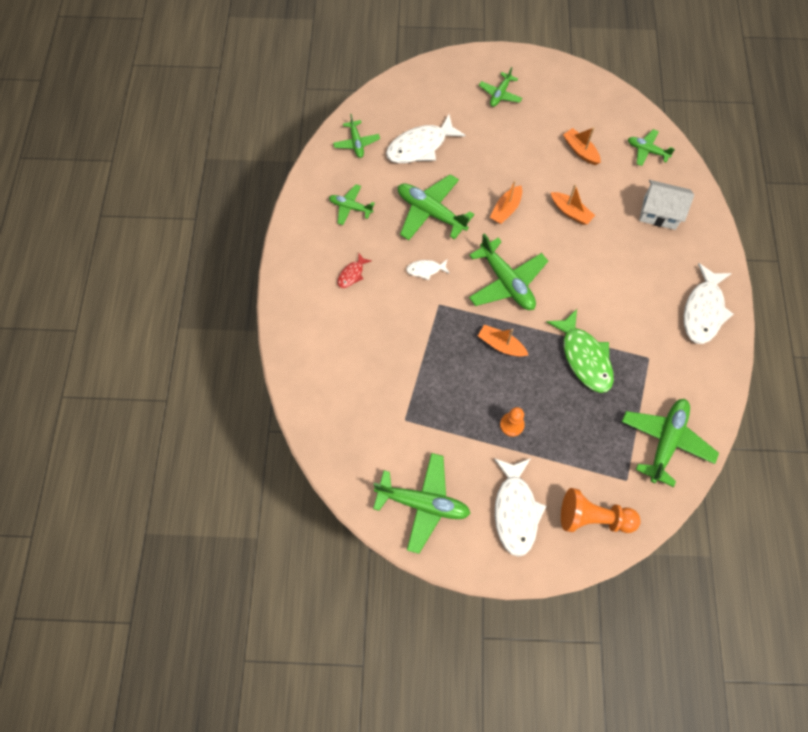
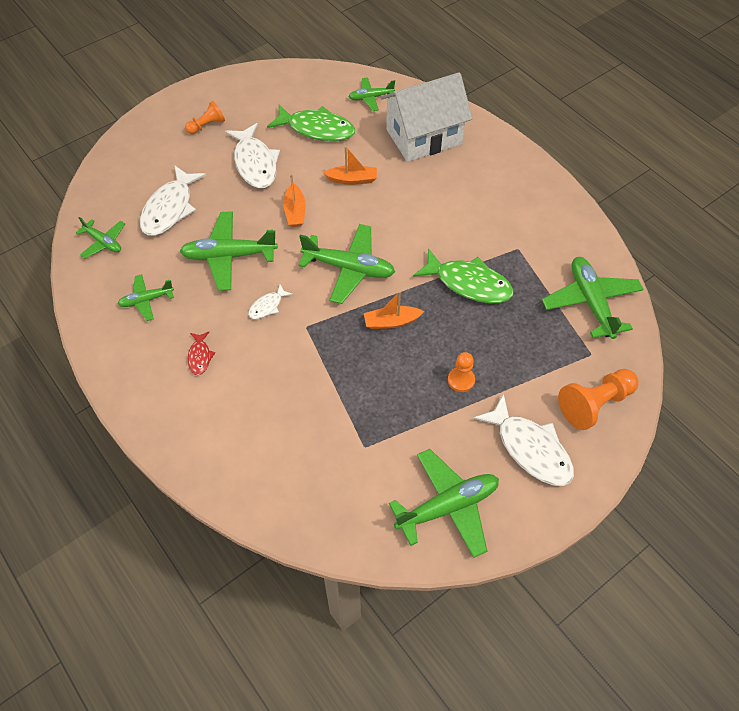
camera: 40 degrees left, 10 degrees down
green plane [479,67,522,107] -> orange pawn [185,101,225,134]
orange boat [563,127,601,165] -> green fish [267,105,355,141]
white house [639,180,694,230] -> white house [381,72,472,162], size x1.61
white fish [684,263,733,344] -> white fish moved to [225,123,280,188]

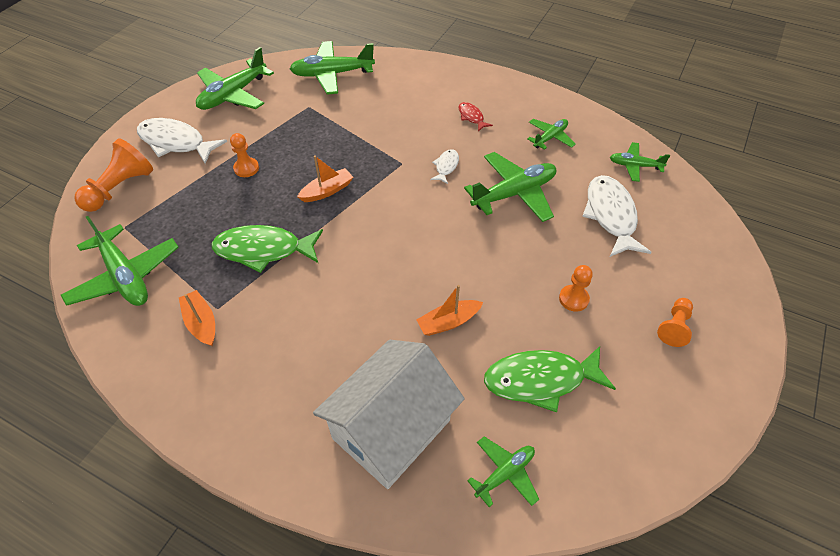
camera: 155 degrees right, 5 degrees down
white fish [225,123,280,188] -> orange pawn [559,265,593,311]
orange boat [283,174,306,227] -> orange boat moved to [179,290,215,346]
green plane [299,224,395,304] -> green plane moved to [290,41,375,95]

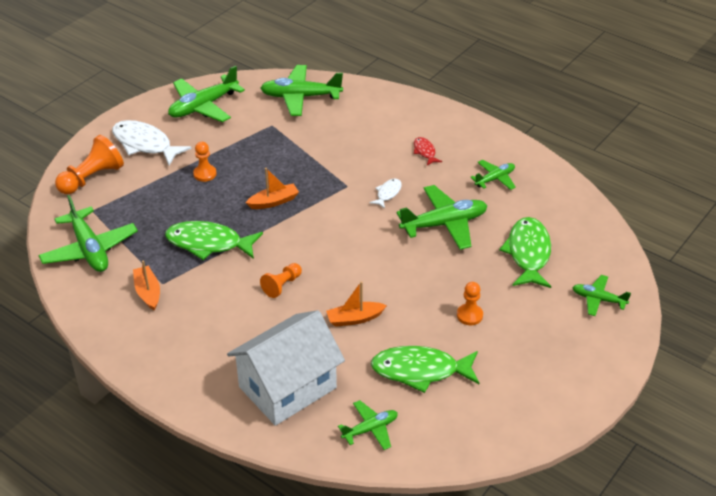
camera: 10 degrees right, 10 degrees down
white fish [582,175,651,257] -> green fish [499,217,551,288]
green plane [610,142,670,182] -> green plane moved to [572,275,631,316]
orange pawn [657,298,693,347] -> orange pawn moved to [260,263,302,298]

